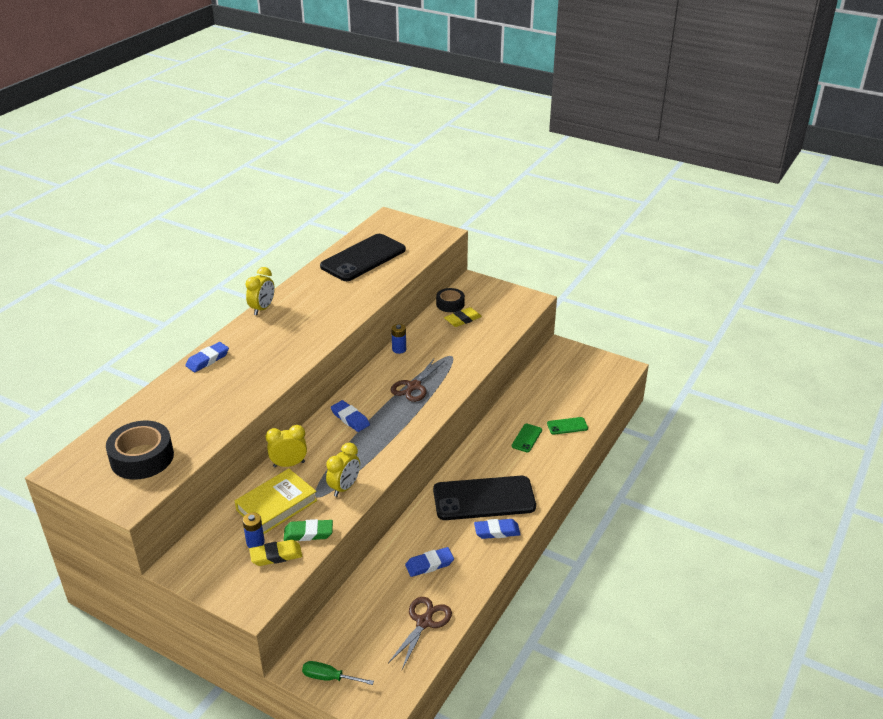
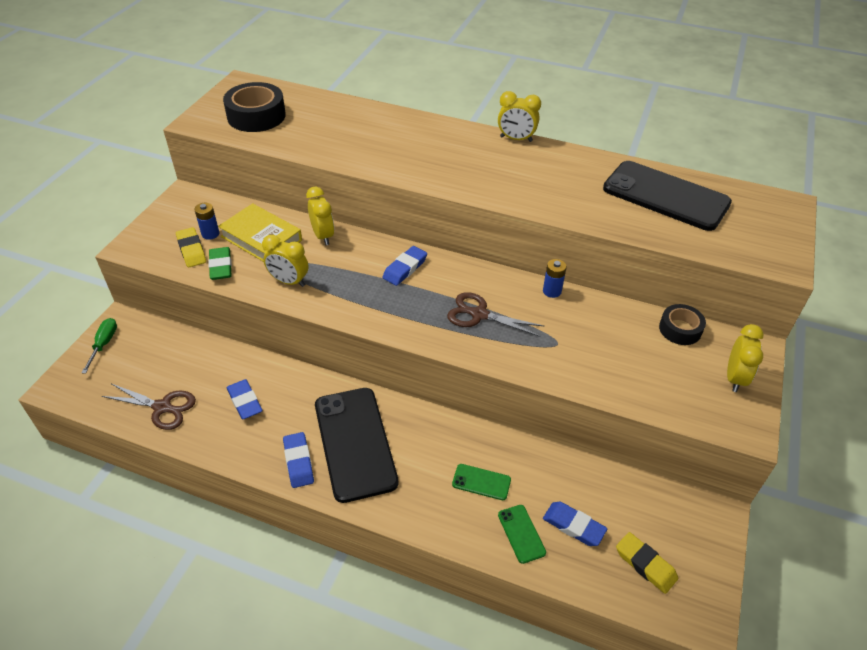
camera: 80 degrees right, 10 degrees up
blue eraser [185,342,229,372] -> blue eraser moved to [543,502,607,546]
yellow eraser [444,307,482,327] -> yellow eraser moved to [616,532,678,594]
none -> yellow clock [727,324,764,392]

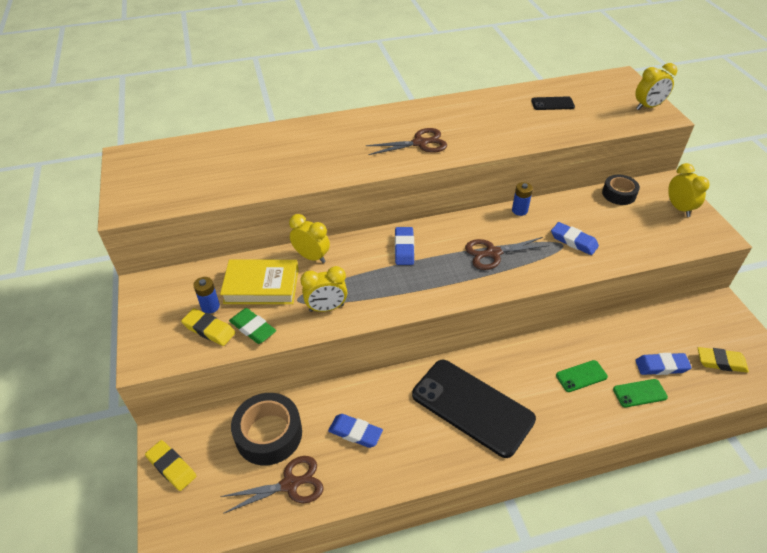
camera: 35 degrees left, 0 degrees up
green screwdriver [81,318,117,374] -> yellow eraser [145,440,196,491]
black tape [223,82,286,132] -> black tape moved to [231,393,302,465]
blue eraser [283,432,314,488] -> blue eraser moved to [551,222,599,255]
yellow clock [498,91,541,142] -> yellow clock moved to [635,63,677,110]
green phone [498,505,546,564] -> green phone turned 45 degrees counterclockwise [613,379,668,407]
black phone [603,161,732,231] -> black phone [531,96,575,110], size x0.43
none -> brown scissors [365,128,447,155]

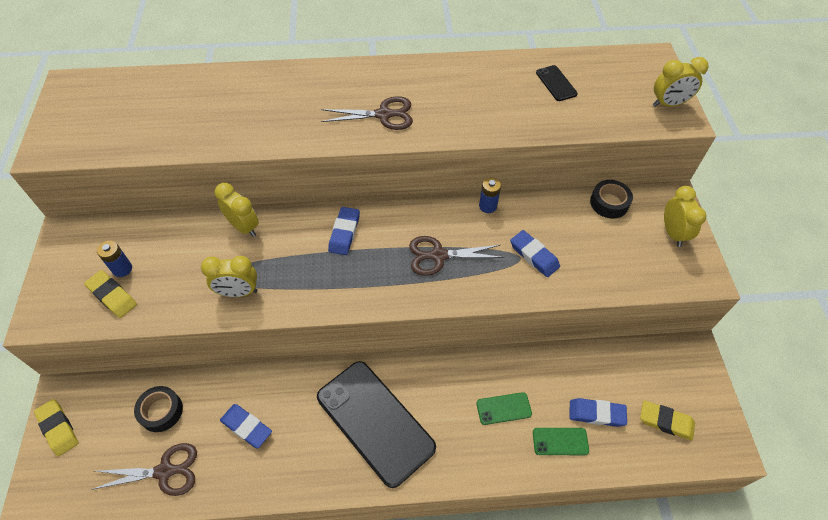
camera: 10 degrees right, 10 degrees up
yellow book [220,260,299,304] -> none
green eraser [229,308,276,344] -> none
black tape [231,393,302,465] -> black tape [134,386,183,432], size x0.61
black phone [531,96,575,110] -> black phone turned 60 degrees clockwise [536,65,578,101]

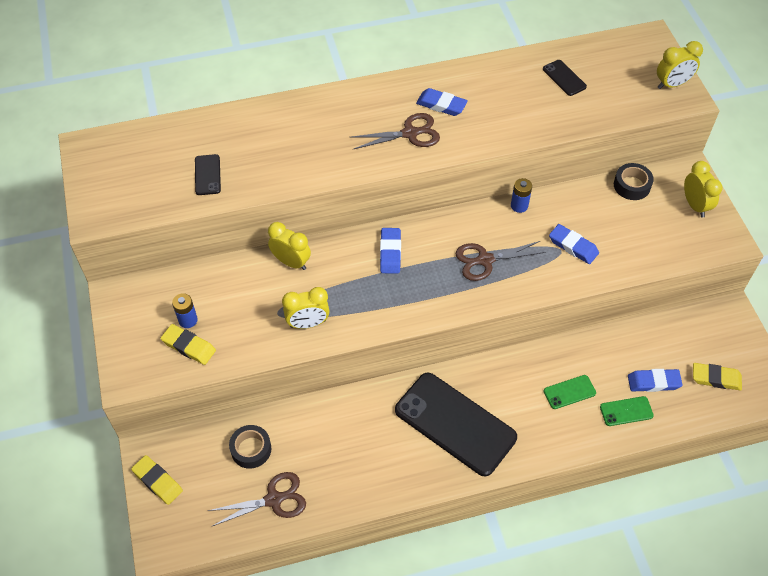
camera: 10 degrees left, 0 degrees up
blue eraser [220,404,272,449] -> blue eraser moved to [416,88,468,116]
none -> black phone [195,154,221,195]

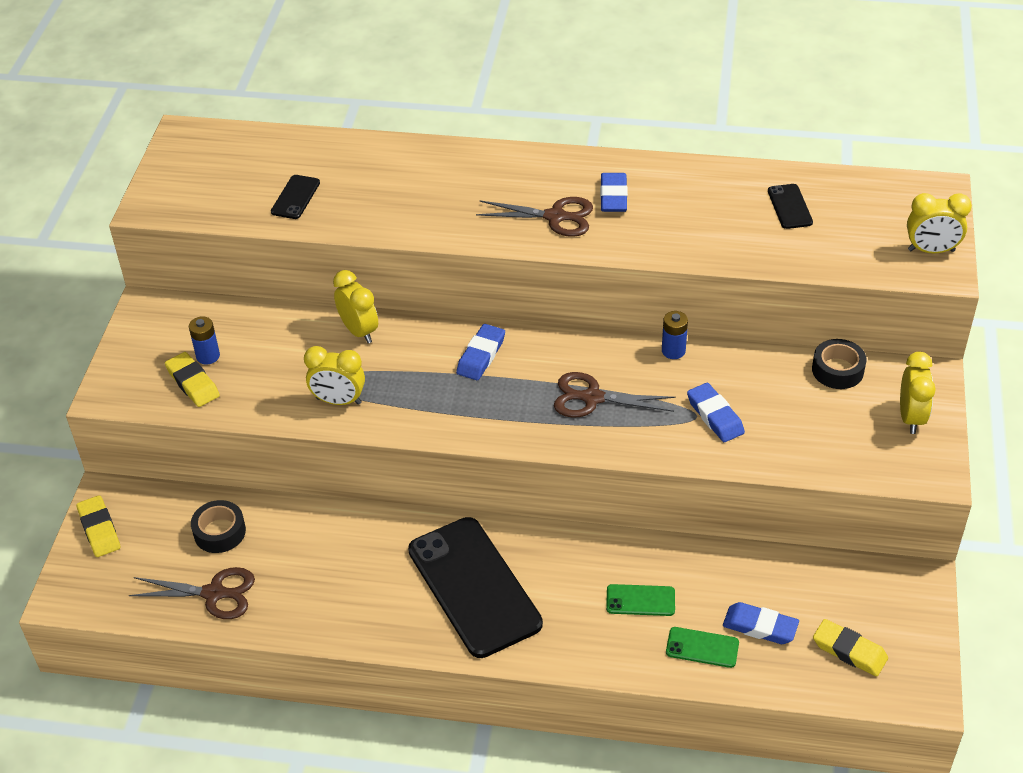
camera: 25 degrees right, 10 degrees down
blue eraser [416,88,468,116] -> blue eraser turned 45 degrees clockwise [600,173,628,212]

